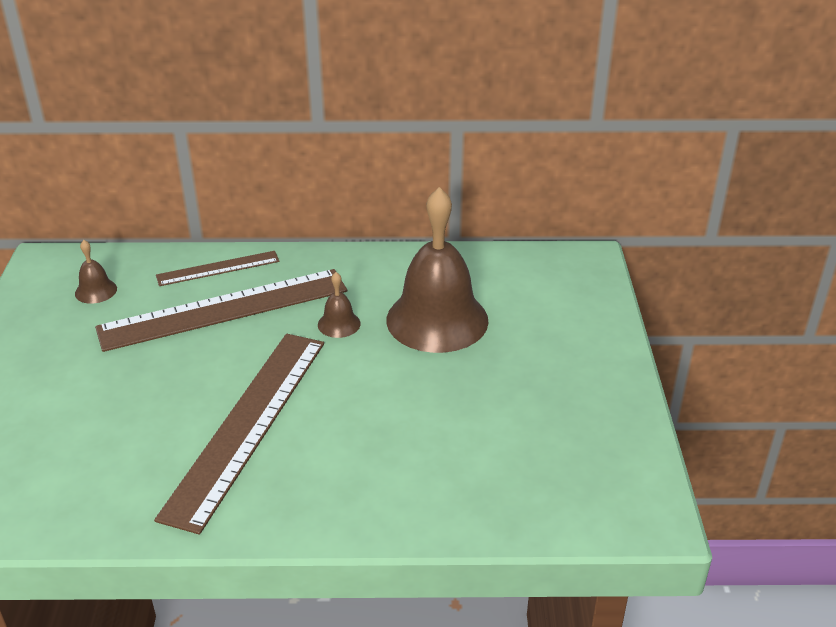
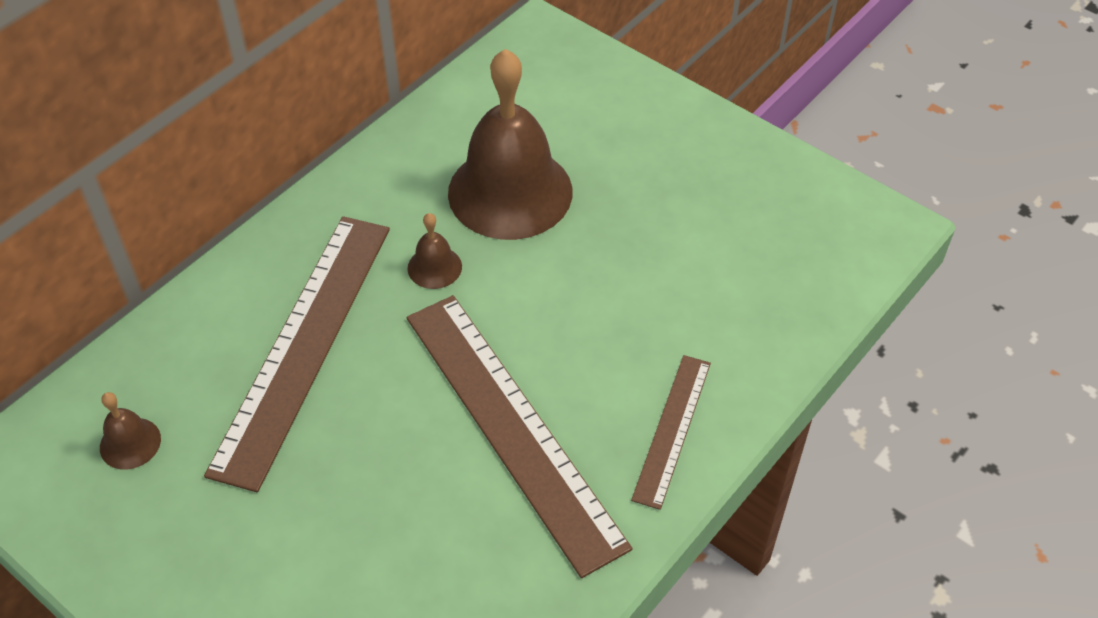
camera: 50 degrees left, 15 degrees up
brown ruler [156,251,280,286] -> brown ruler moved to [631,355,711,510]

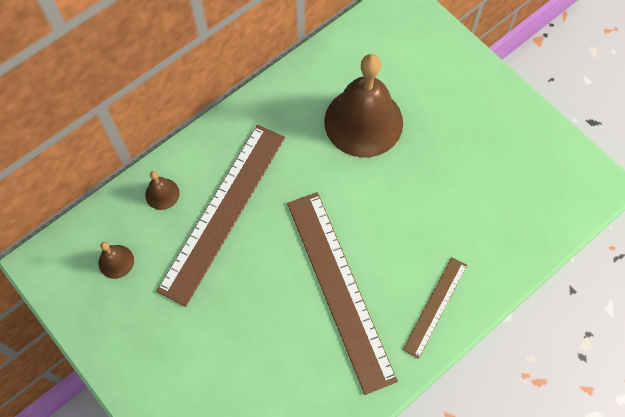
camera: 10 degrees right, 15 degrees up
brown bell [408,213,462,289] -> brown bell moved to [145,171,180,210]

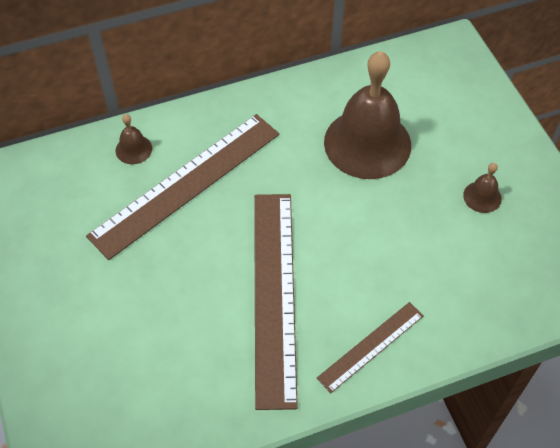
camera: 20 degrees right, 10 degrees down
brown bell [98,242,134,279] -> brown bell moved to [463,163,502,213]

